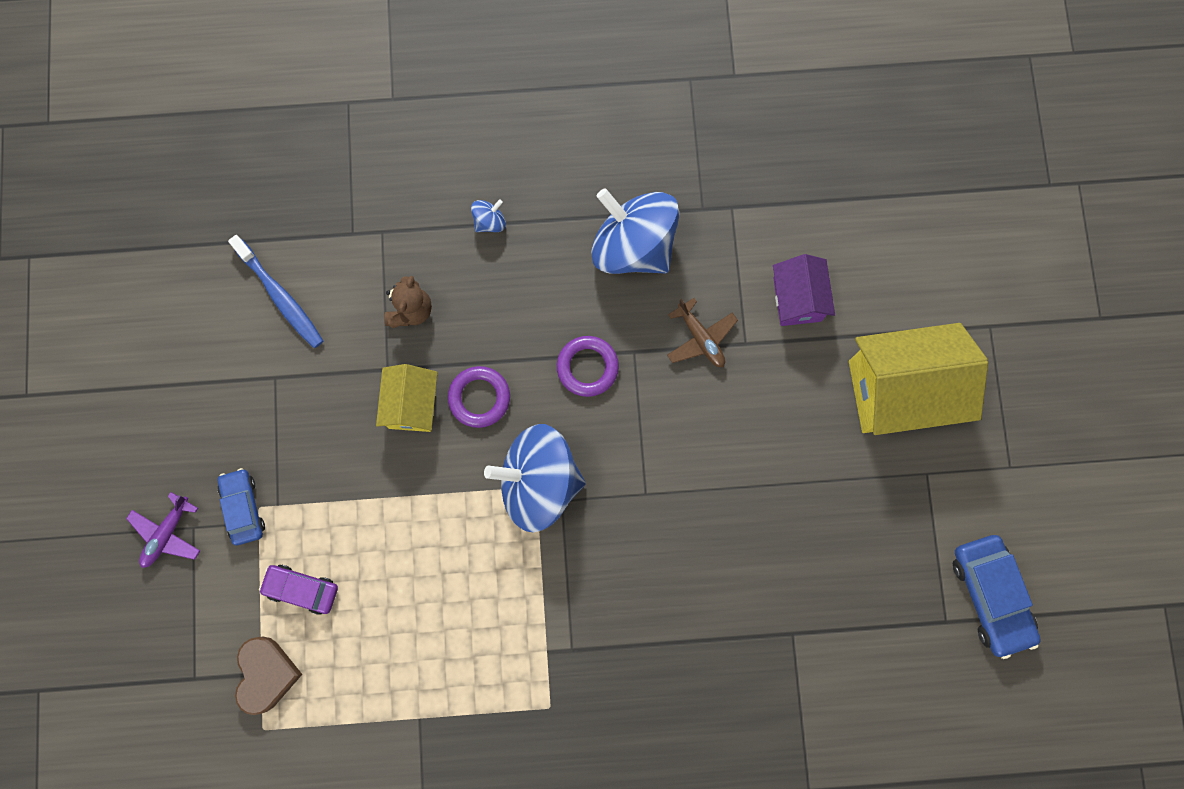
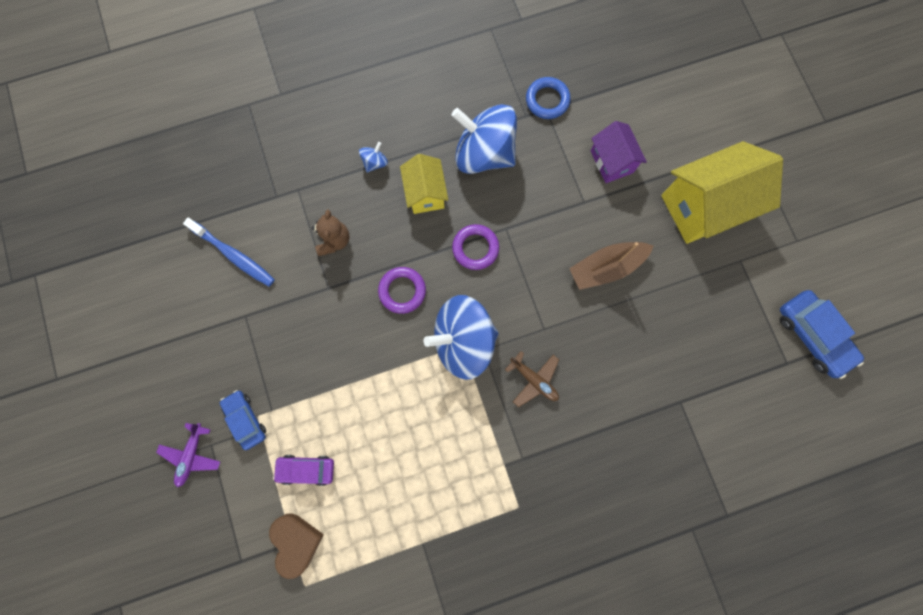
camera: 15 degrees left, 0 degrees up
yellow house [376,364,437,432] -> yellow house moved to [400,154,448,214]
brown plane [667,298,738,367] -> brown plane moved to [505,351,559,407]
none -> blue ring [526,77,571,119]
none -> brown boat [569,242,654,290]

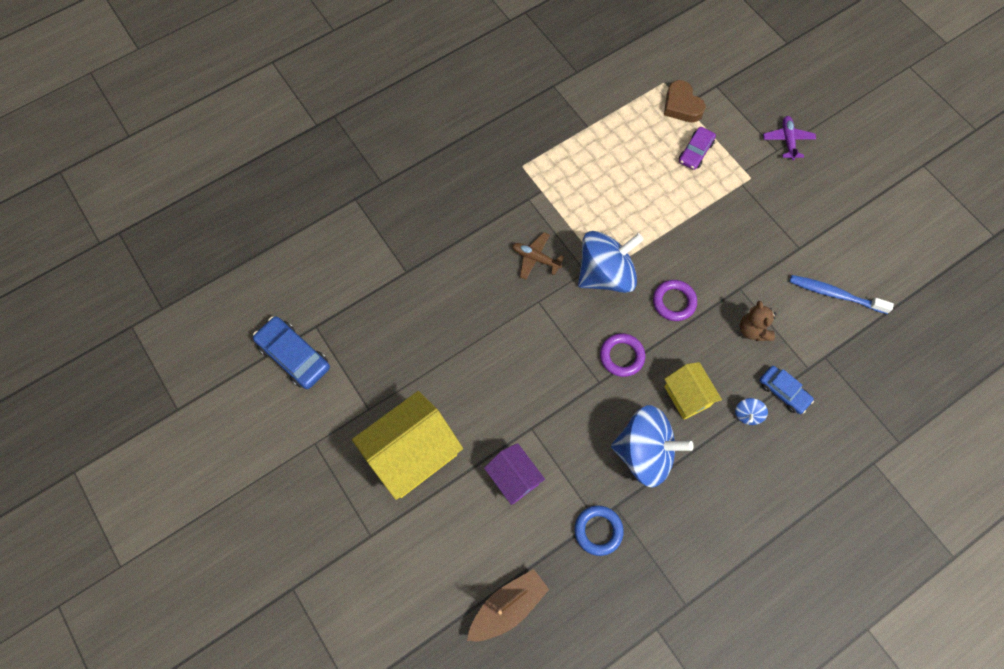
camera: 165 degrees right, 10 degrees down
blue car [220,390,266,450] -> blue car moved to [759,366,814,414]
purple car [273,455,334,486] -> purple car turned 135 degrees clockwise [679,127,716,170]
brown boat [569,242,654,290] -> brown boat moved to [467,569,549,641]

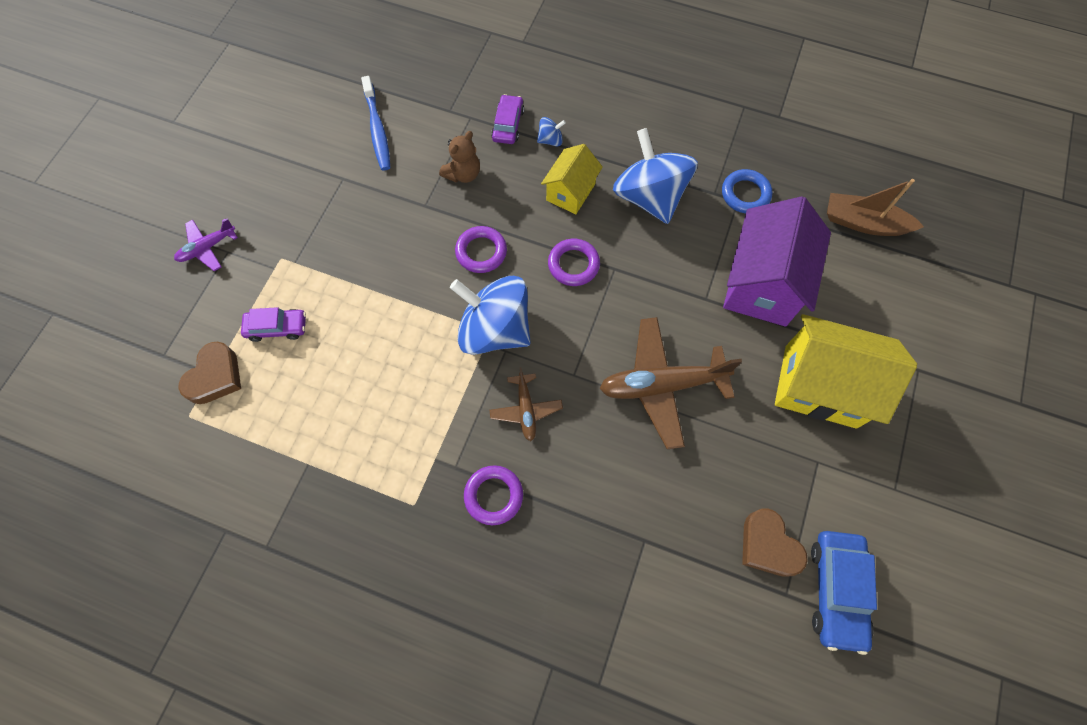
camera: 125 degrees left, 0 degrees up
purple house [484,443,545,505] -> purple house [723,196,831,327], size x1.77
blue car [759,366,814,414] -> purple car [491,94,524,144]
none -> purple ring [464,465,523,525]
none -> brown plane [599,317,742,449]
none -> brown heart [742,509,808,577]

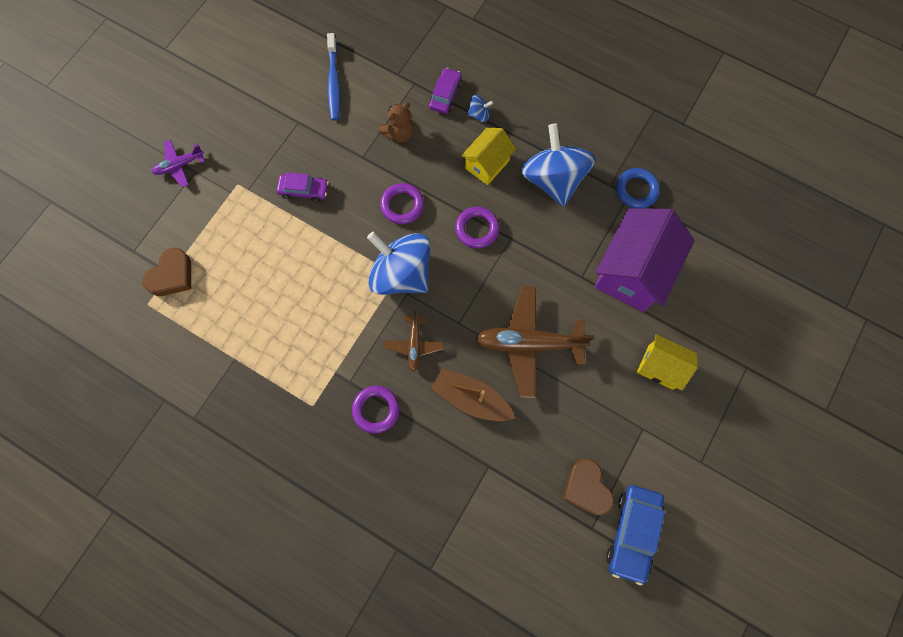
camera: 10 degrees right, 5 degrees up
purple car [241,307,306,342] -> purple car moved to [277,172,329,202]
yellow house [775,314,917,429] -> yellow house [637,334,698,390], size x0.56
brown boat [827,179,924,236] -> brown boat moved to [431,368,515,421]

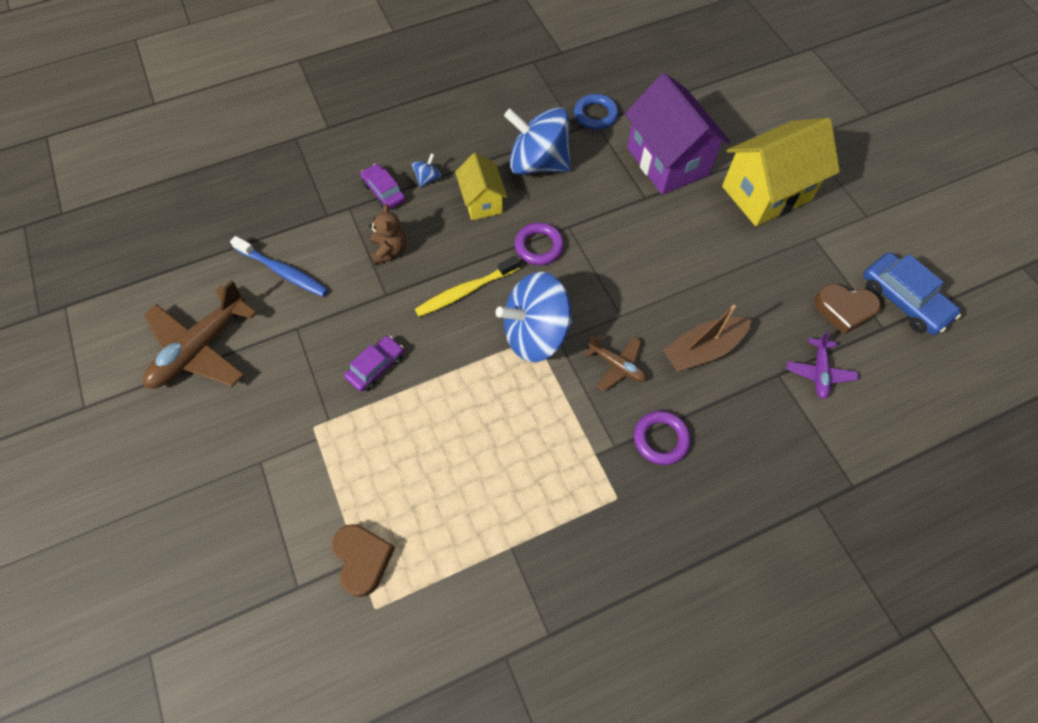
camera: 55 degrees left, 10 degrees down
purple plane [152,140,205,188] -> purple plane moved to [787,331,858,399]
purple ring [380,183,424,224] -> yellow toothbrush [415,256,520,317]
brown plane [476,286,594,398] -> brown plane moved to [143,280,257,388]
yellow house [637,334,698,390] -> yellow house [722,118,840,226], size x1.77

